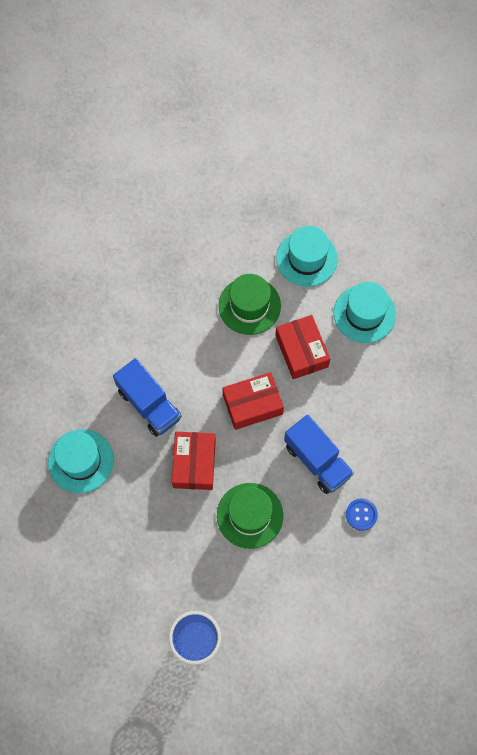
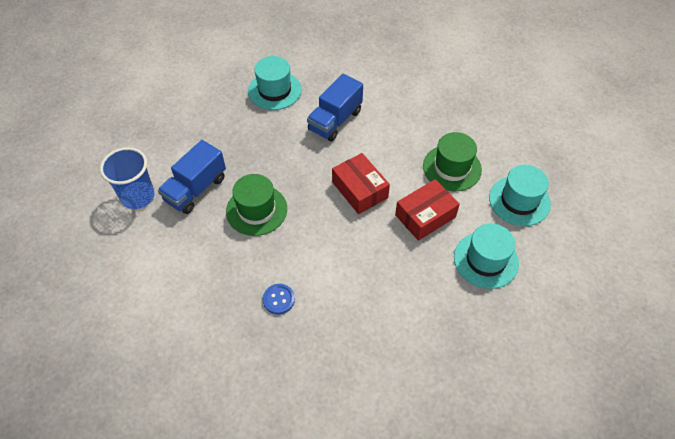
camera: 75 degrees right, 15 degrees down
red box [172,432,216,490] -> none
blue truck [284,415,354,494] -> blue truck moved to [158,140,226,214]

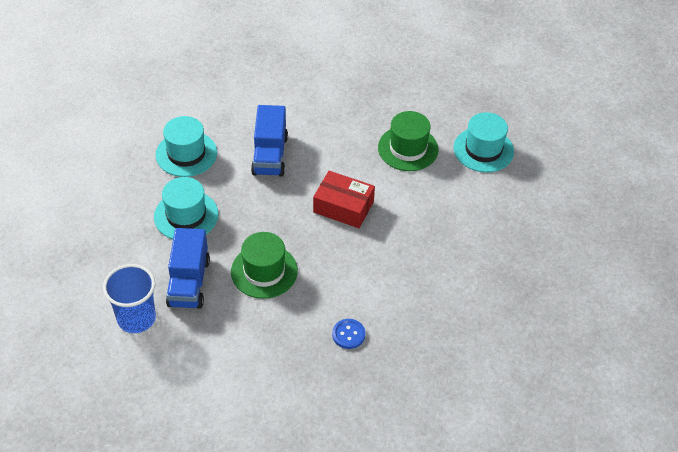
camera: 35 degrees left, 5 degrees down
red box [395,179,460,241] -> none
turquoise hat [454,224,519,289] -> turquoise hat moved to [154,177,219,239]

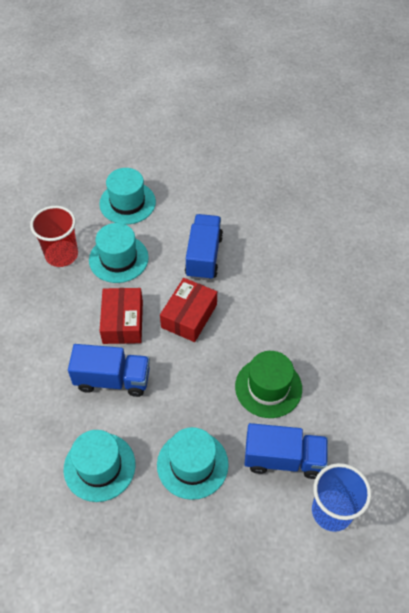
camera: 85 degrees left, 5 degrees up
blue button [332,319,365,349] -> none
green hat [378,111,439,171] -> turquoise hat [89,223,149,283]
none -> red cup [30,206,78,267]
none -> red box [100,288,143,344]
none -> blue truck [185,214,223,280]

